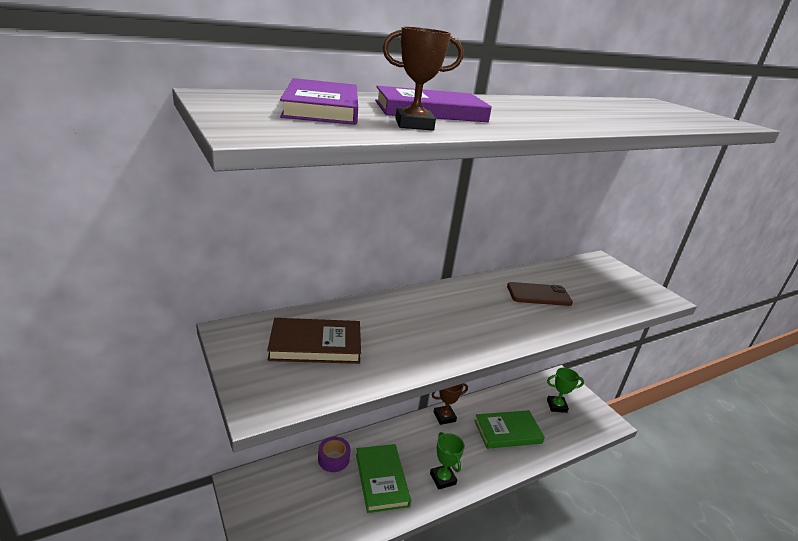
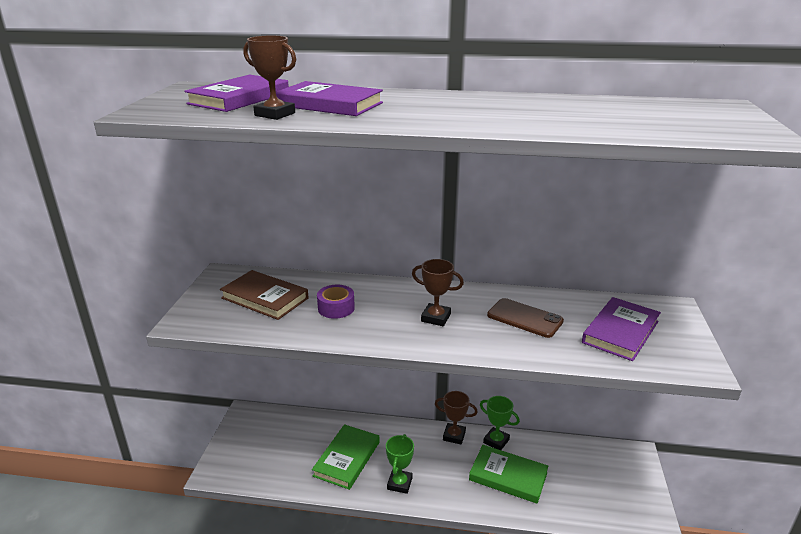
camera: 40 degrees right, 0 degrees up
purple tape [318,437,350,472] -> purple tape moved to [317,285,355,319]
green trophy [547,368,584,413] -> green trophy moved to [480,396,520,450]
none -> brown trophy [412,259,464,326]
none -> purple book [582,297,661,361]

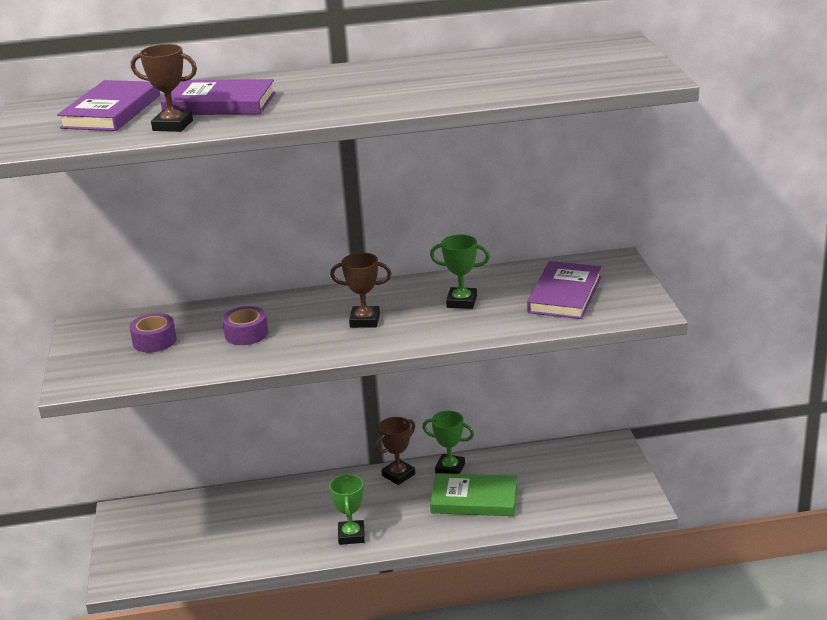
camera: 15 degrees left, 0 degrees up
brown book [220,270,308,320] -> purple tape [130,313,177,353]
green book [312,424,380,490] -> none
brown trophy [435,391,478,445] -> brown trophy turned 45 degrees counterclockwise [375,417,415,485]
brown phone [487,298,564,338] -> green trophy [430,235,490,309]

